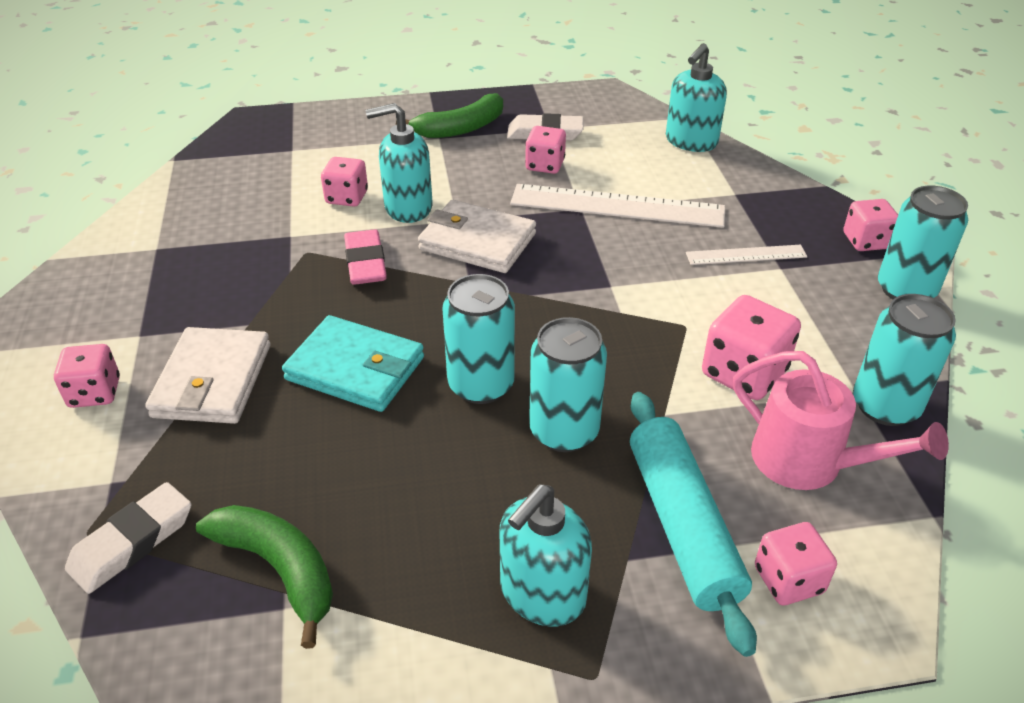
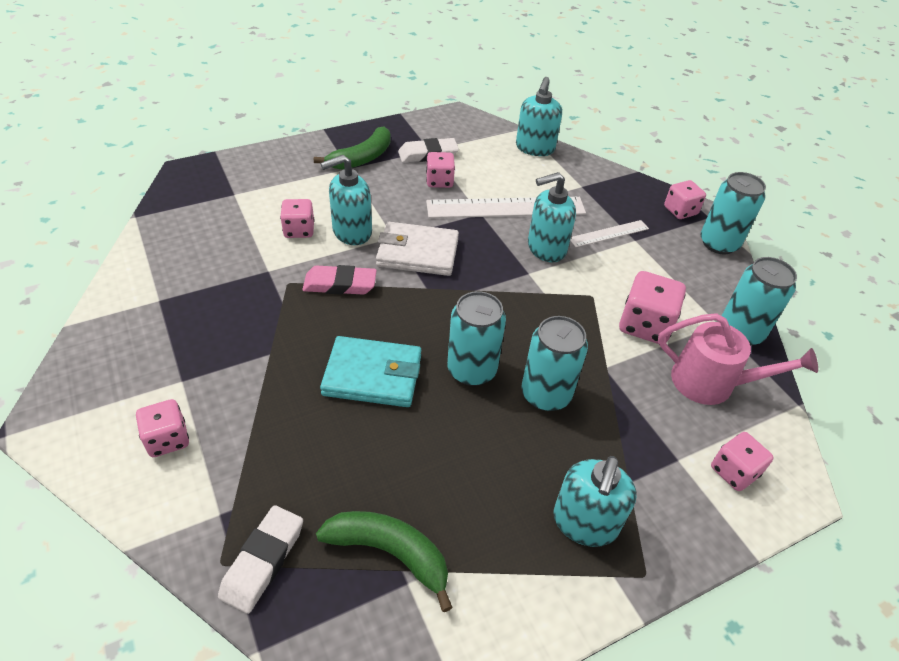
camera: 20 degrees left, 5 degrees up
white wallet [145,327,270,424] -> none
pink eraser [344,229,387,285] -> pink eraser turned 60 degrees counterclockwise [302,265,377,294]
turquoise rolling pin [630,392,757,657] -> none
none -> turquoise soap dispenser [528,172,576,262]

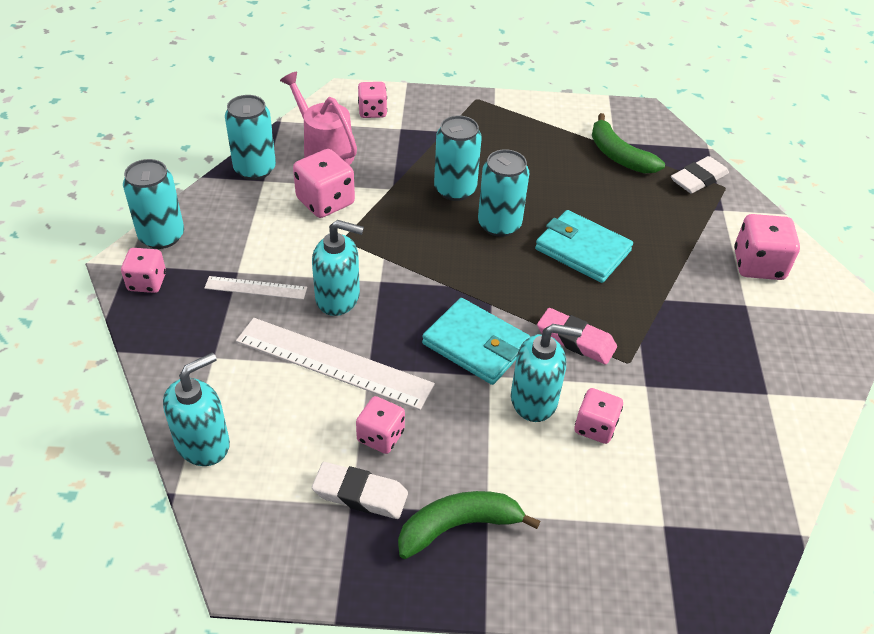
camera: 150 degrees left, 0 degrees up
pink dice [136,399,189,457] -> pink dice [734,214,800,280], size x1.52
white wallet [376,222,459,276] -> turquoise wallet [422,298,530,385]
turquoise soap dispenser [553,456,637,547] -> none

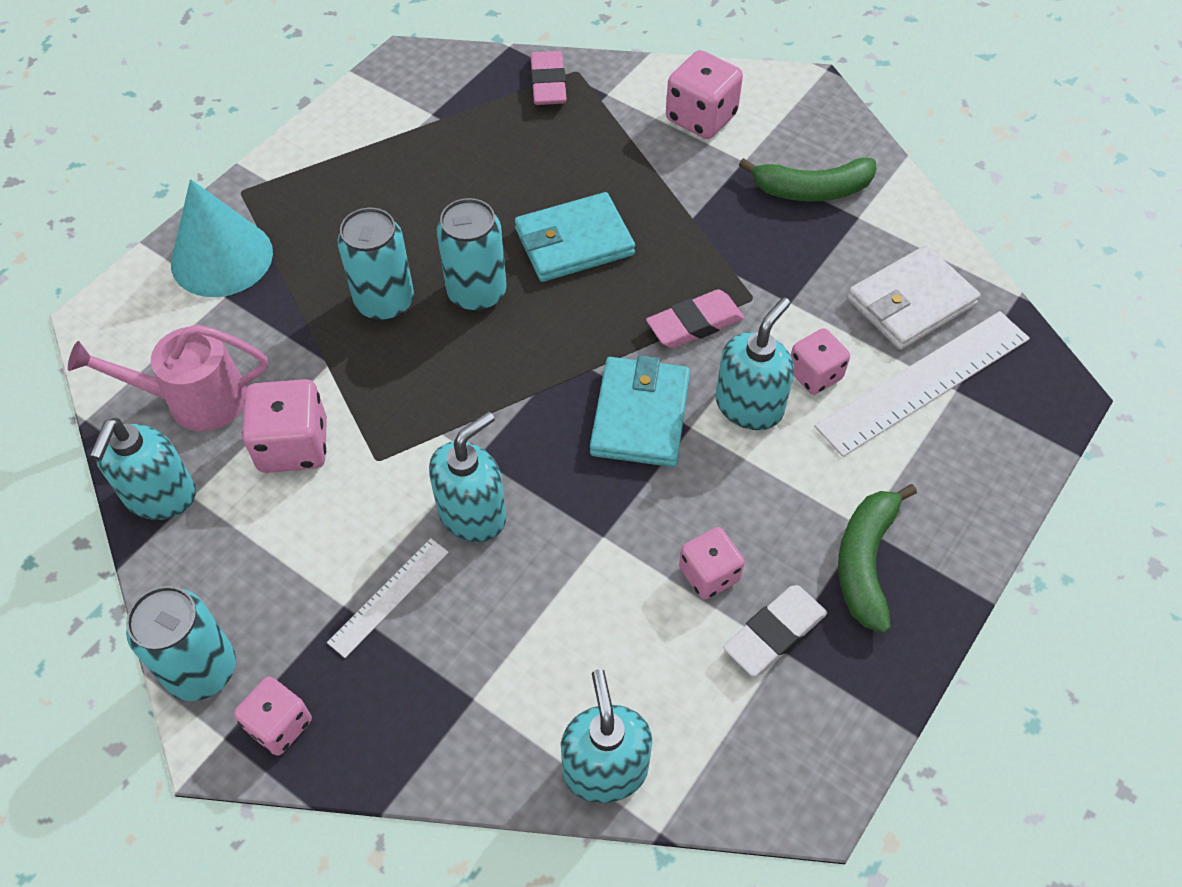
camera: 55 degrees left, 10 degrees up
turquoise can [225,95,276,180] -> turquoise soap dispenser [90,418,196,520]
white ruler [236,318,435,410] -> white ruler moved to [814,311,1030,457]
pink dice [358,82,387,118] -> none
turquoise wallet [422,298,530,385] -> turquoise wallet turned 60 degrees counterclockwise [590,355,690,467]
green banana [592,113,665,173] -> green banana moved to [739,158,876,201]
white eraser [671,156,729,193] -> pink eraser [530,51,567,105]
none -> turquoise cone [171,179,273,297]
none -> white wallet [847,245,980,350]

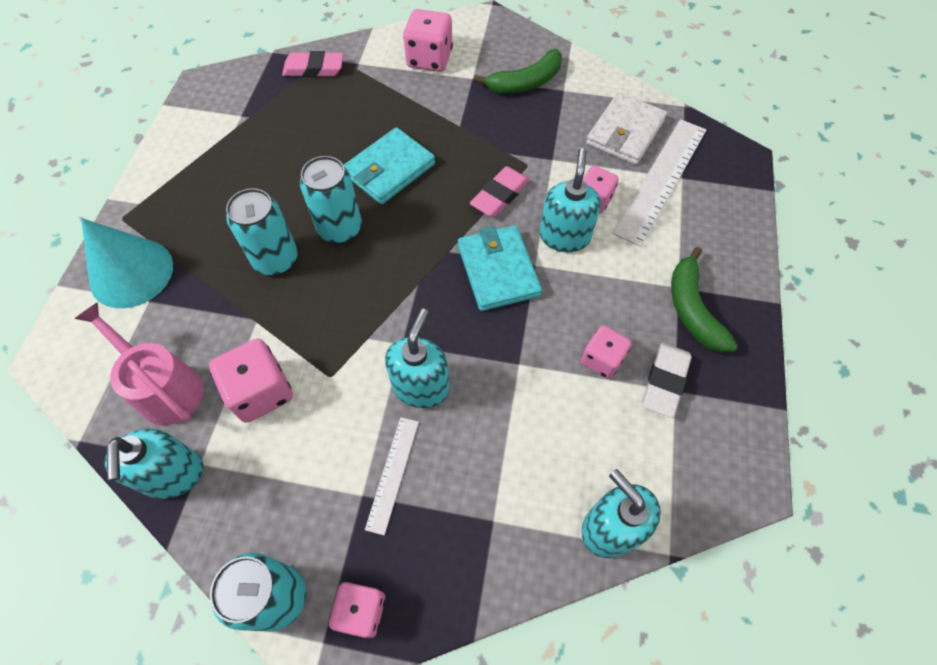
camera: 25 degrees left, 5 degrees up
pink watering can [68,325,268,431] -> pink watering can turned 75 degrees clockwise [75,302,204,425]
pink eraser [530,51,567,105] -> pink eraser turned 60 degrees counterclockwise [282,51,344,77]

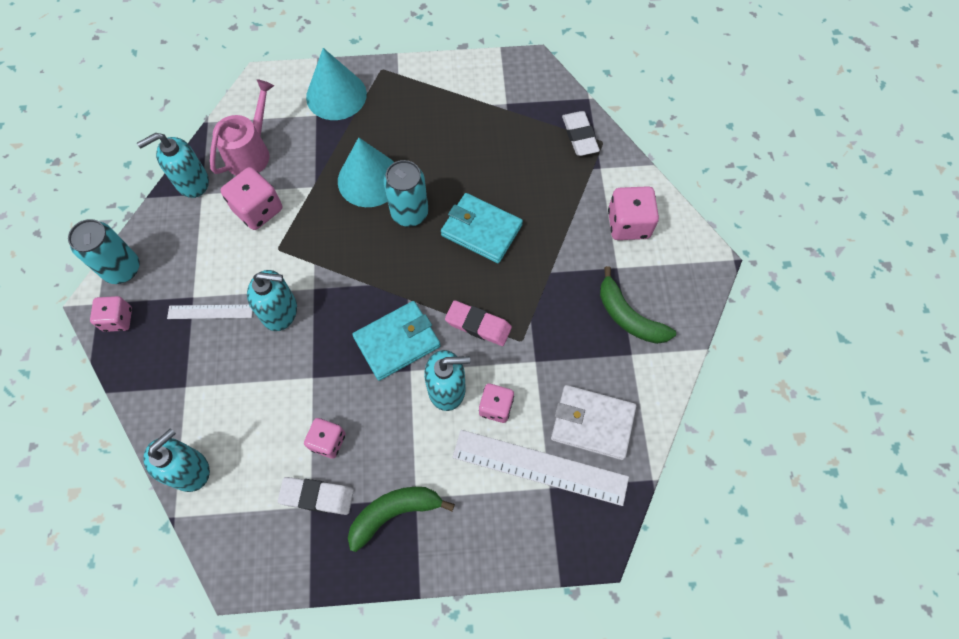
camera: 75 degrees right, 5 degrees up
turquoise can [226,188,298,275] -> turquoise cone [338,137,394,207]
pink eraser [282,51,344,77] -> white eraser [562,111,600,156]

